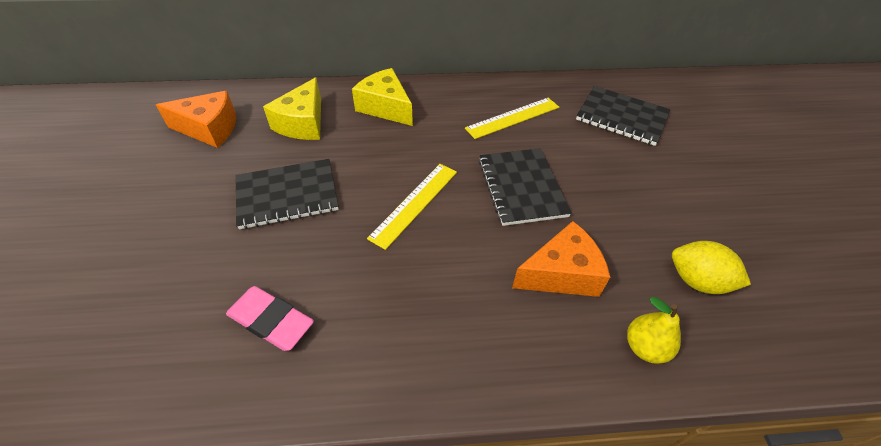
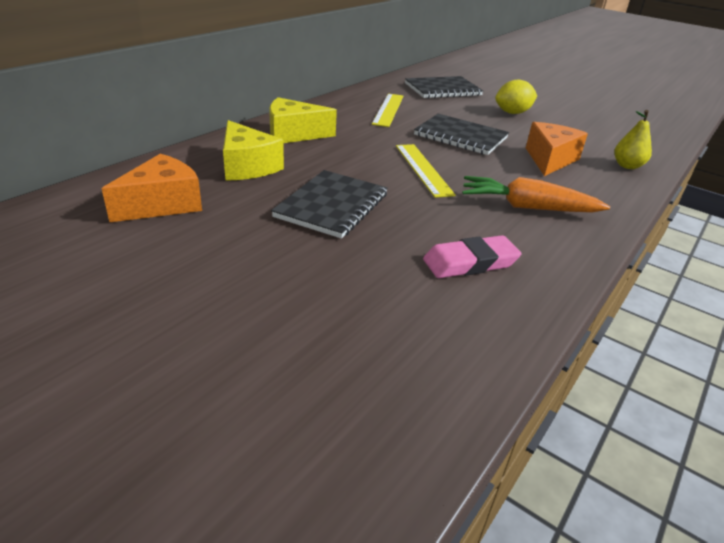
camera: 50 degrees left, 15 degrees down
yellow lemon [672,241,751,294] -> yellow lemon moved to [495,79,537,114]
none -> orange carrot [462,176,610,213]

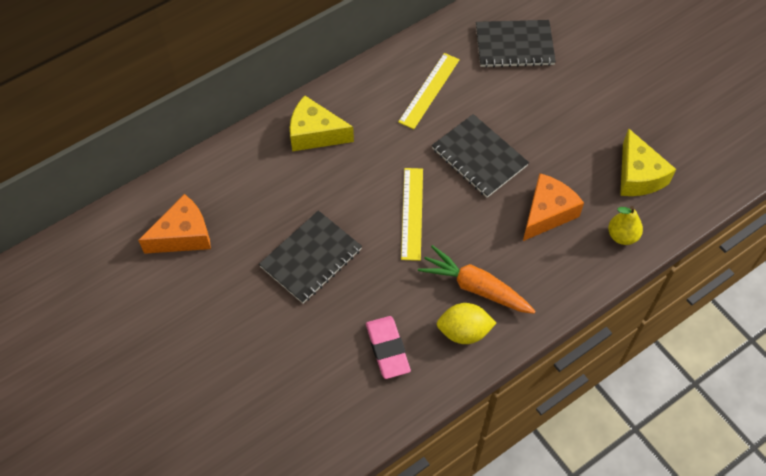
camera: 20 degrees right, 25 degrees up
yellow cheese [223,120,284,181] -> yellow cheese moved to [620,128,676,196]
pink eraser [423,235,522,278] -> pink eraser turned 75 degrees clockwise [366,316,411,379]
yellow lemon [495,79,537,114] -> yellow lemon moved to [437,303,496,344]

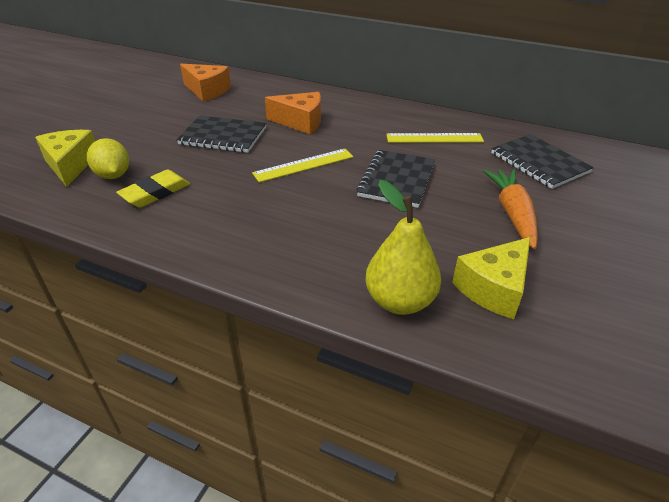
camera: 60 degrees right, 20 degrees down
yellow cheese [290,95,354,151] -> yellow cheese moved to [35,130,95,187]
pink eraser [366,316,411,379] -> yellow eraser [116,169,190,208]
orange carrot [418,245,536,314] -> orange carrot moved to [483,169,538,249]
yellow lemon [437,303,496,344] -> yellow lemon moved to [87,138,129,179]
orange cheese [523,173,584,241] -> orange cheese moved to [265,92,321,134]
yellow pear [608,206,643,245] -> yellow pear [365,180,441,315], size x1.63

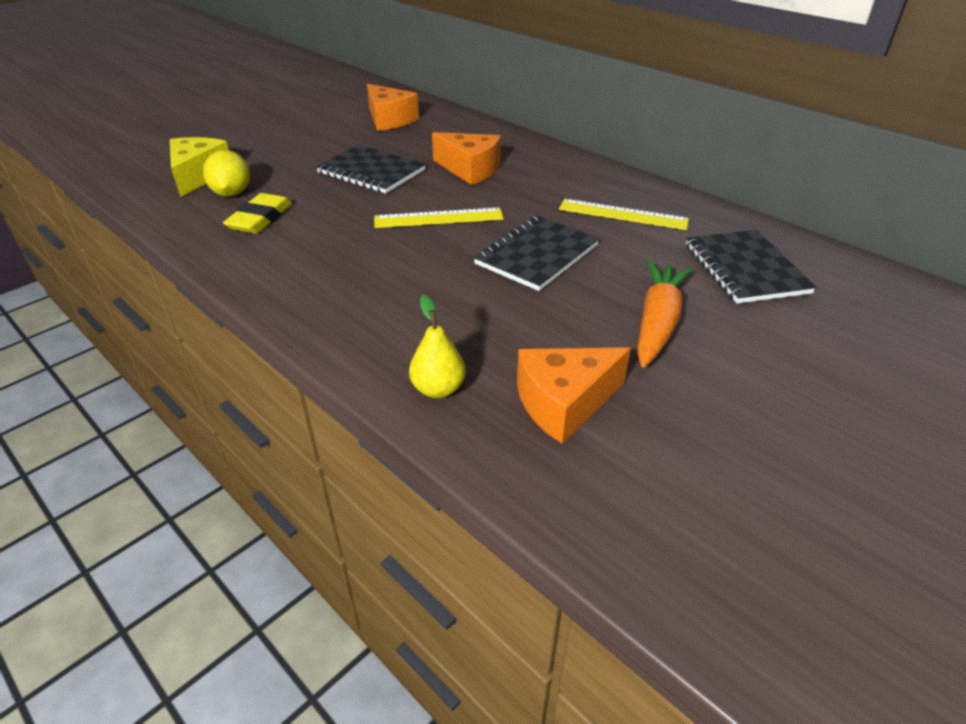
camera: 20 degrees right, 0 degrees up
yellow eraser [116,169,190,208] -> yellow eraser turned 45 degrees counterclockwise [223,193,293,234]
yellow pear [365,180,441,315] -> yellow pear [409,295,466,398], size x0.61
yellow cheese [452,237,530,319] -> orange cheese [517,347,631,444]

